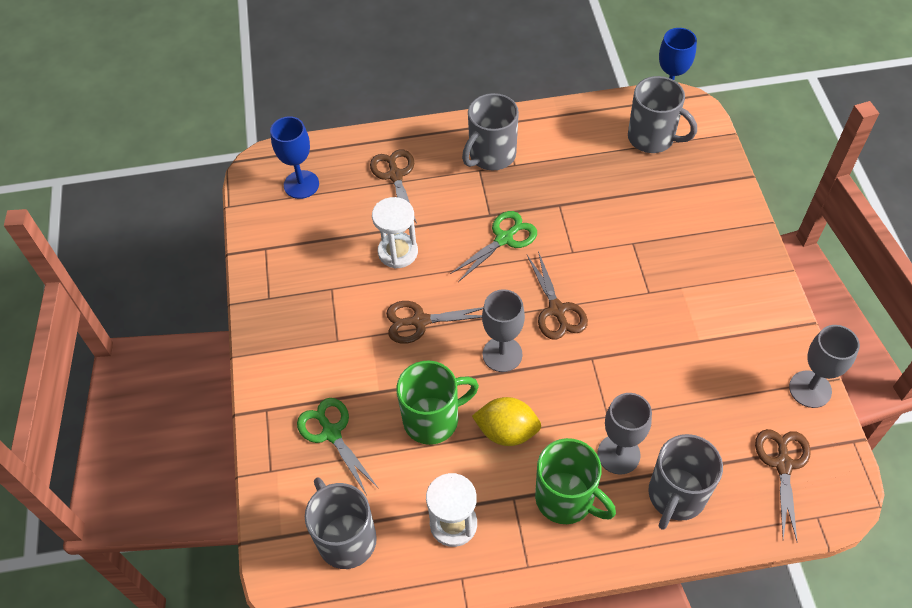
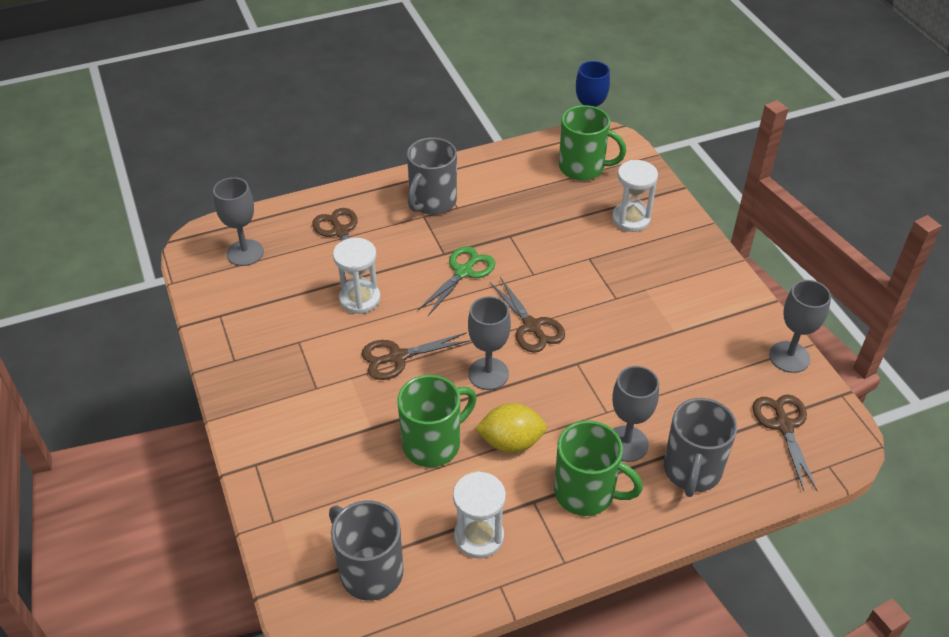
camera: 15 degrees left, 10 degrees down
blue goblet [270,116,319,199] -> grey goblet [213,177,264,266]
green scissors [297,398,379,495] -> none
grey mug [628,76,697,153] -> green mug [559,105,626,181]
none -> white hourglass [612,160,658,232]

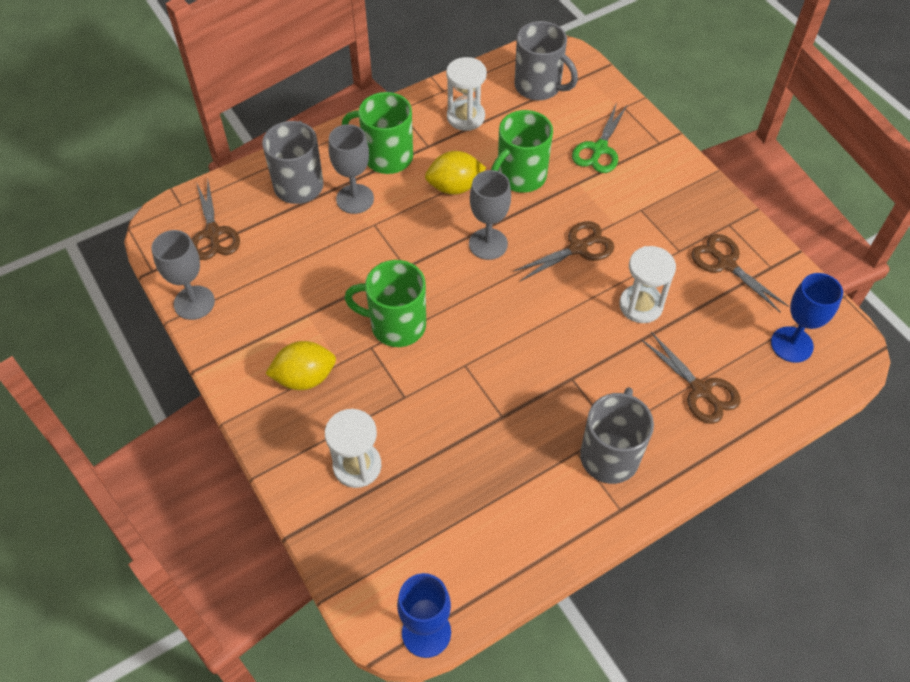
camera: 170 degrees right, 10 degrees up
grey goblet [213,177,264,266] -> blue goblet [771,273,843,363]
green scissors [418,246,495,316] -> green scissors moved to [572,103,628,173]
brown scissors [490,277,565,353] -> brown scissors moved to [691,234,789,313]
green mug [559,105,626,181] -> green mug moved to [344,260,426,347]
none -> yellow lemon [265,341,336,390]

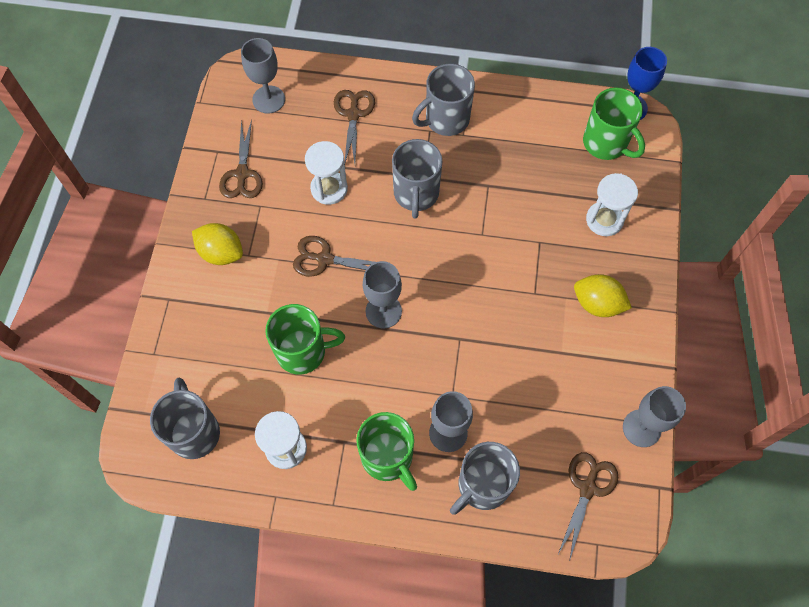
camera: 140 degrees left, 10 degrees up
green mug [344,260,426,347] -> green mug moved to [583,88,645,160]
yellow lemon [425,151,486,195] -> yellow lemon moved to [192,223,243,265]
green scissors [572,103,628,173] -> none
blue goblet [771,273,843,363] -> grey goblet [241,38,285,114]
none -> grey mug [392,139,442,219]

